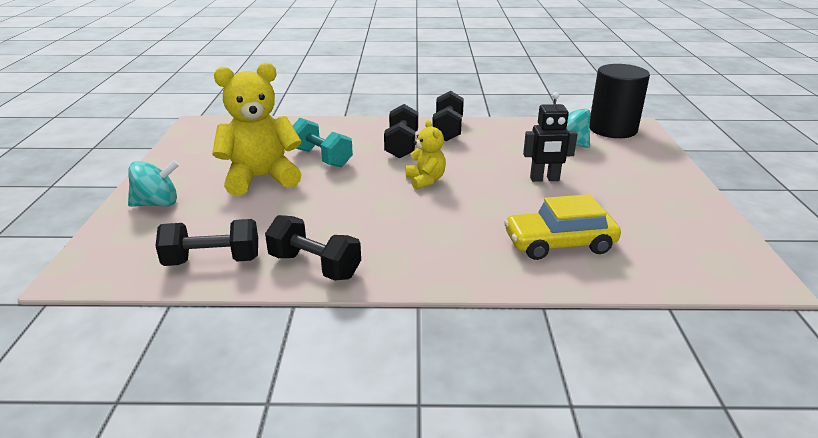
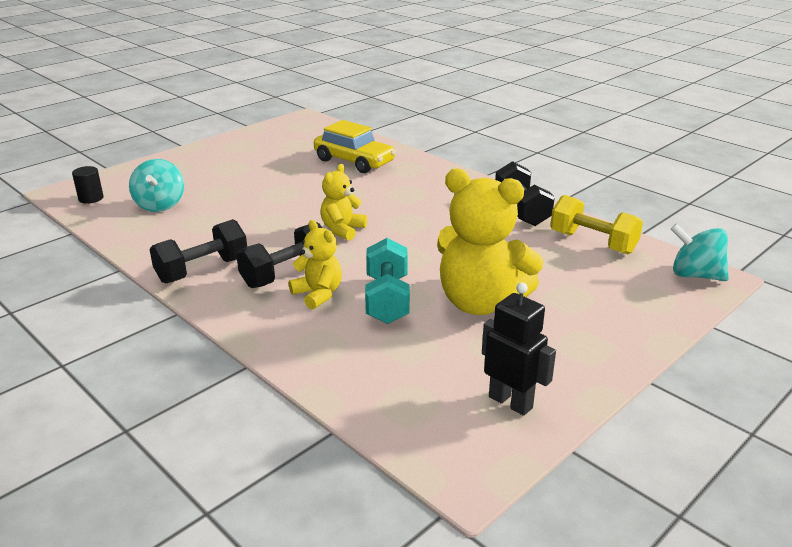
camera: 135 degrees left, 0 degrees up
turquoise spinning top [128,160,179,207] -> turquoise spinning top moved to [671,223,729,281]
black dumbbell [155,219,258,266] -> yellow dumbbell [550,195,643,254]
black robot [523,92,578,182] -> black robot moved to [482,282,556,416]
black cylinder [590,64,650,138] -> black cylinder [72,166,104,204], size x0.42
none -> yellow teddy bear [289,220,342,310]

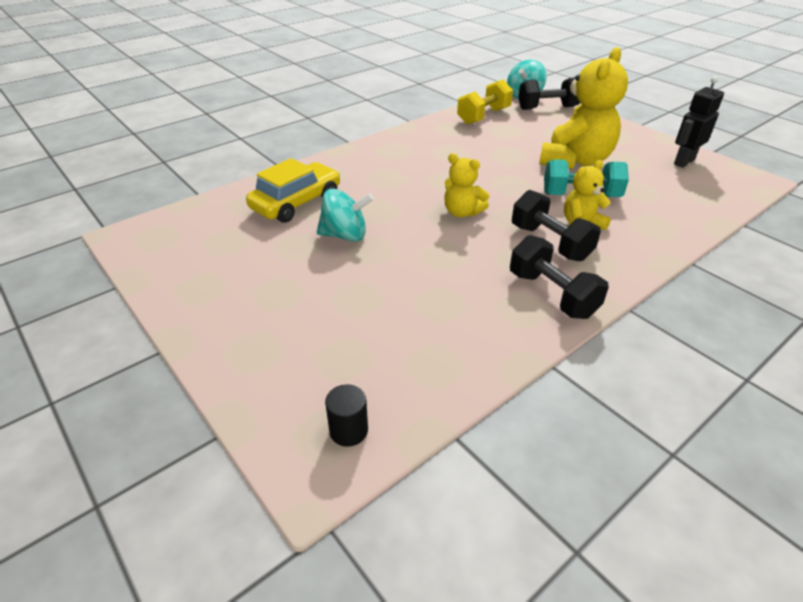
camera: 85 degrees left, 10 degrees up
turquoise spinning top [129,159,184,212] -> turquoise spinning top moved to [317,189,374,242]
black dumbbell [495,161,555,226] -> black dumbbell moved to [518,77,580,110]

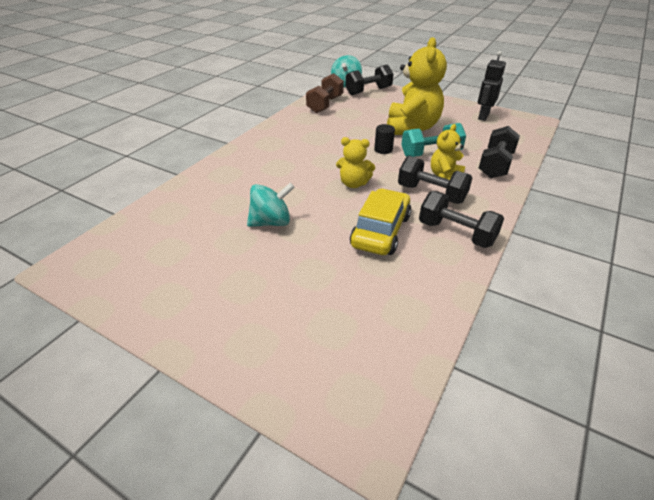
camera: 20 degrees left, 0 degrees up
yellow car [246,158,340,223] -> yellow car moved to [350,188,411,255]
black cylinder [325,384,368,447] -> black cylinder moved to [374,124,395,154]
yellow dumbbell [457,79,513,125] -> brown dumbbell [306,73,344,113]
none -> black dumbbell [479,126,520,178]

